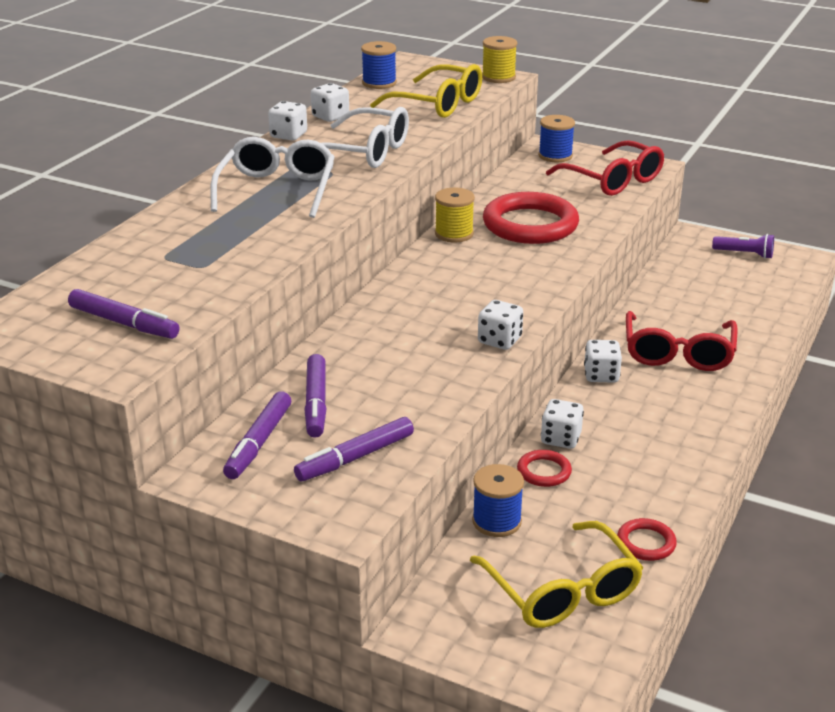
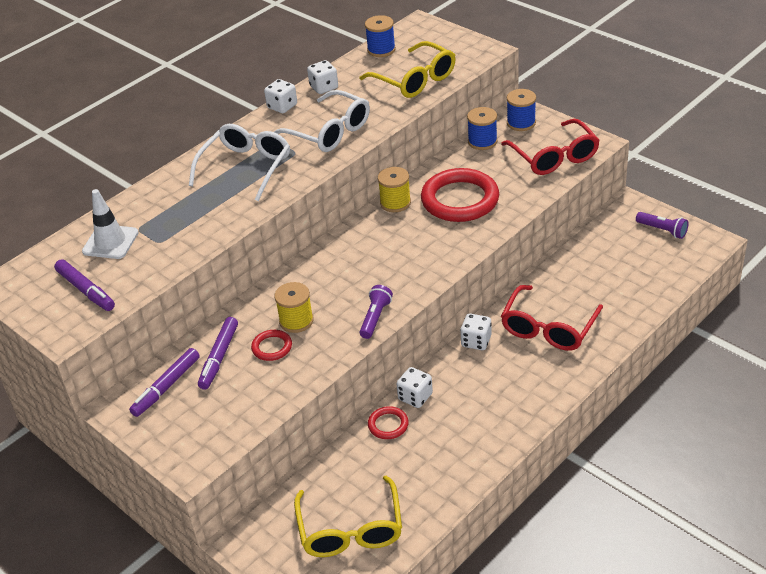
camera: 20 degrees right, 10 degrees up
purple marker [294,417,414,481] -> none
blue spool [472,464,524,537] -> blue spool moved to [467,107,497,150]
white dice [478,300,523,350] -> purple flashlight [360,285,393,339]
yellow spool [482,36,517,83] -> yellow spool moved to [274,282,314,333]
red ring [617,518,677,561] -> red ring moved to [251,330,292,361]
none -> white traffic cone [82,189,139,259]

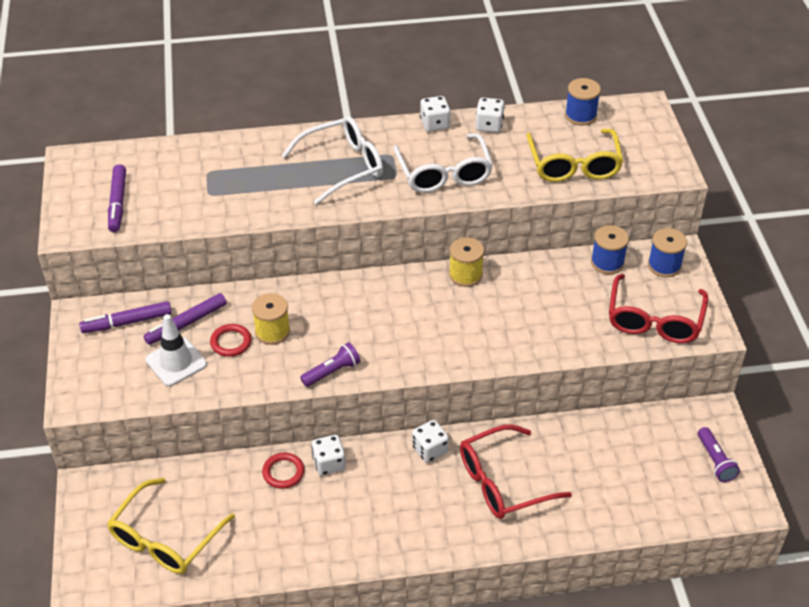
camera: 35 degrees right, 5 degrees up
white traffic cone [82,189,139,259] -> white traffic cone moved to [145,314,207,386]
red ring [421,168,499,222] -> none

